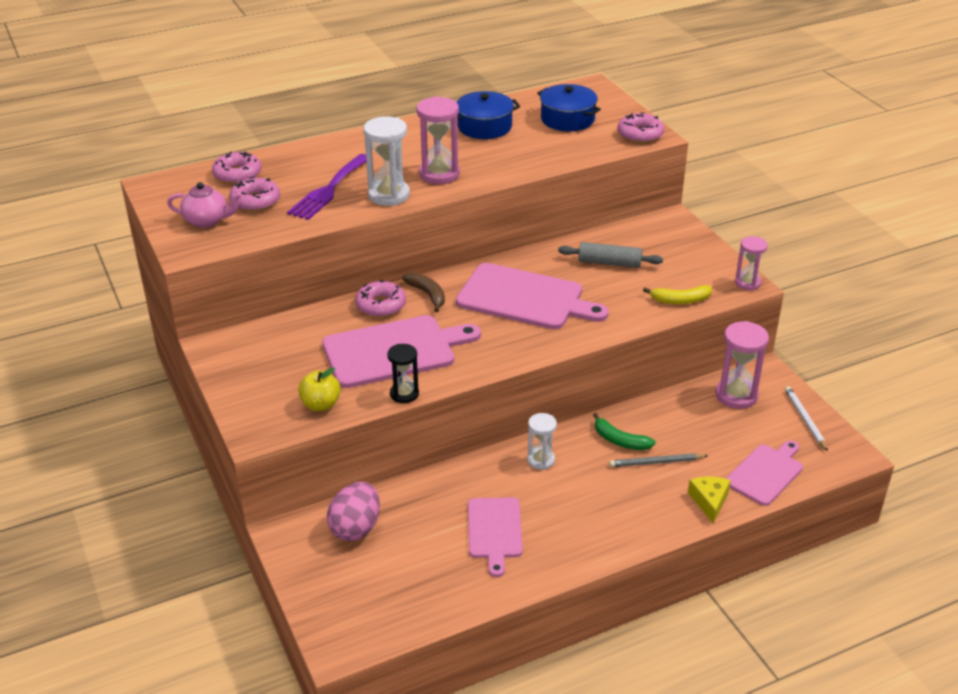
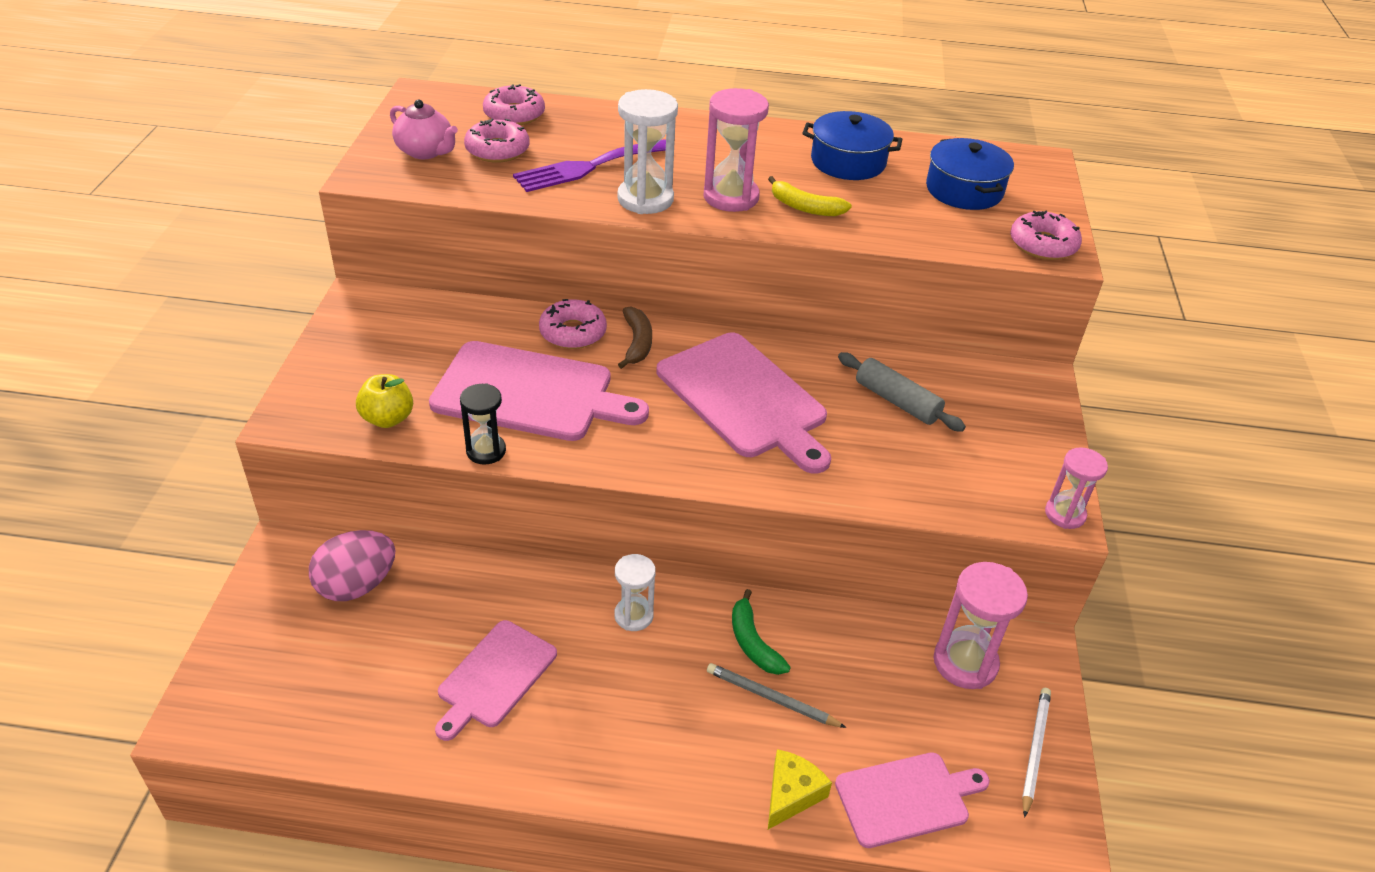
camera: 30 degrees right, 5 degrees up
yellow banana [643,285,712,304] -> yellow banana moved to [768,176,852,216]

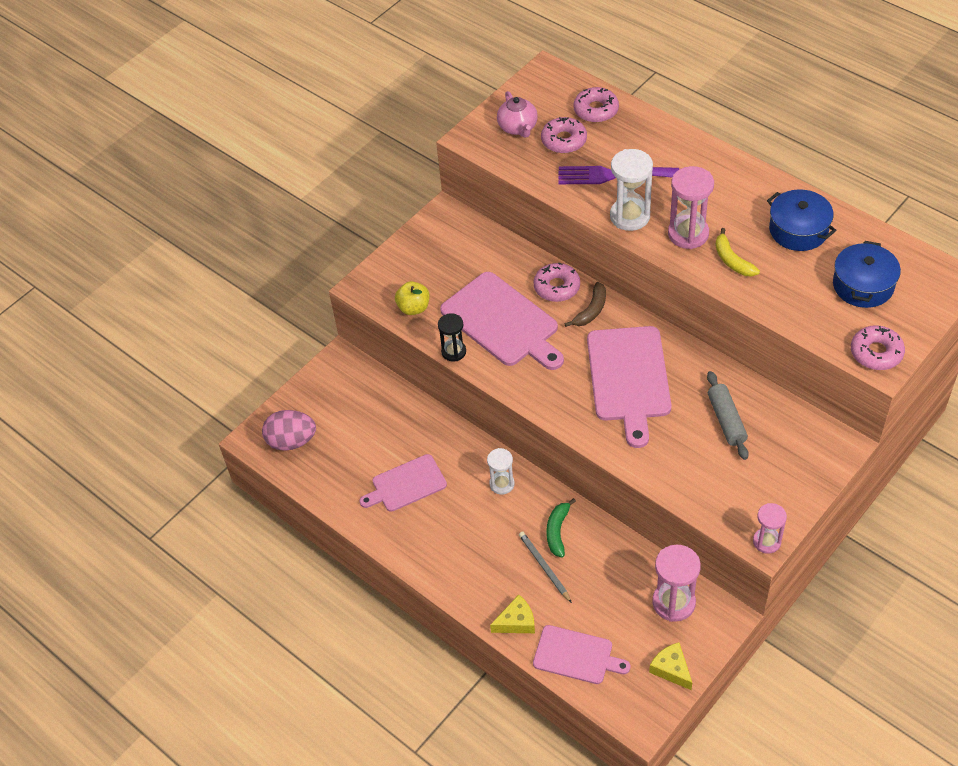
camera: 40 degrees right, 10 degrees up
pink egg [309,530,395,601] -> pink egg moved to [262,410,316,451]
white pencil [1022,688,1051,818] -> yellow cheese [649,642,692,690]

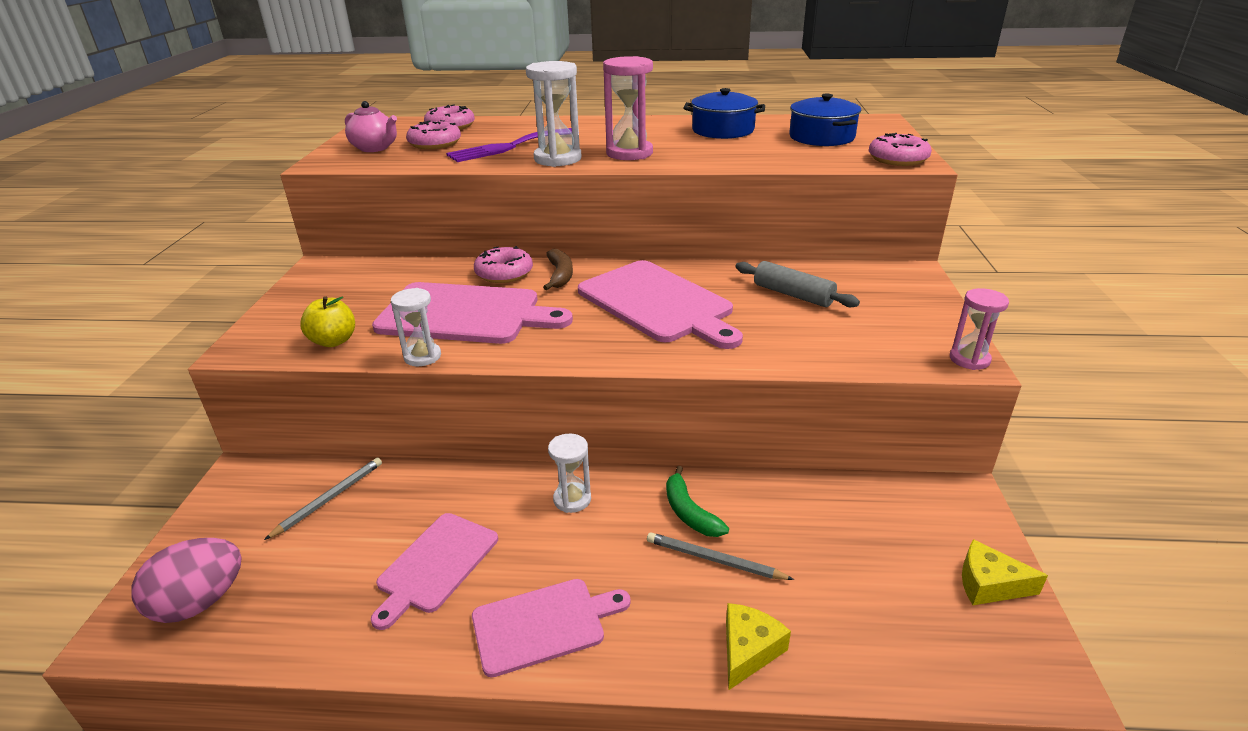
camera: 40 degrees left, 20 degrees down
black hourglass [438,313,466,361] -> white hourglass [391,288,441,366]
pink cutting board [533,625,630,684] -> pink cutting board moved to [472,579,631,678]
pink hourglass [652,545,701,622] -> none
yellow banana [715,228,760,276] -> none
none -> grey pencil [264,458,382,540]

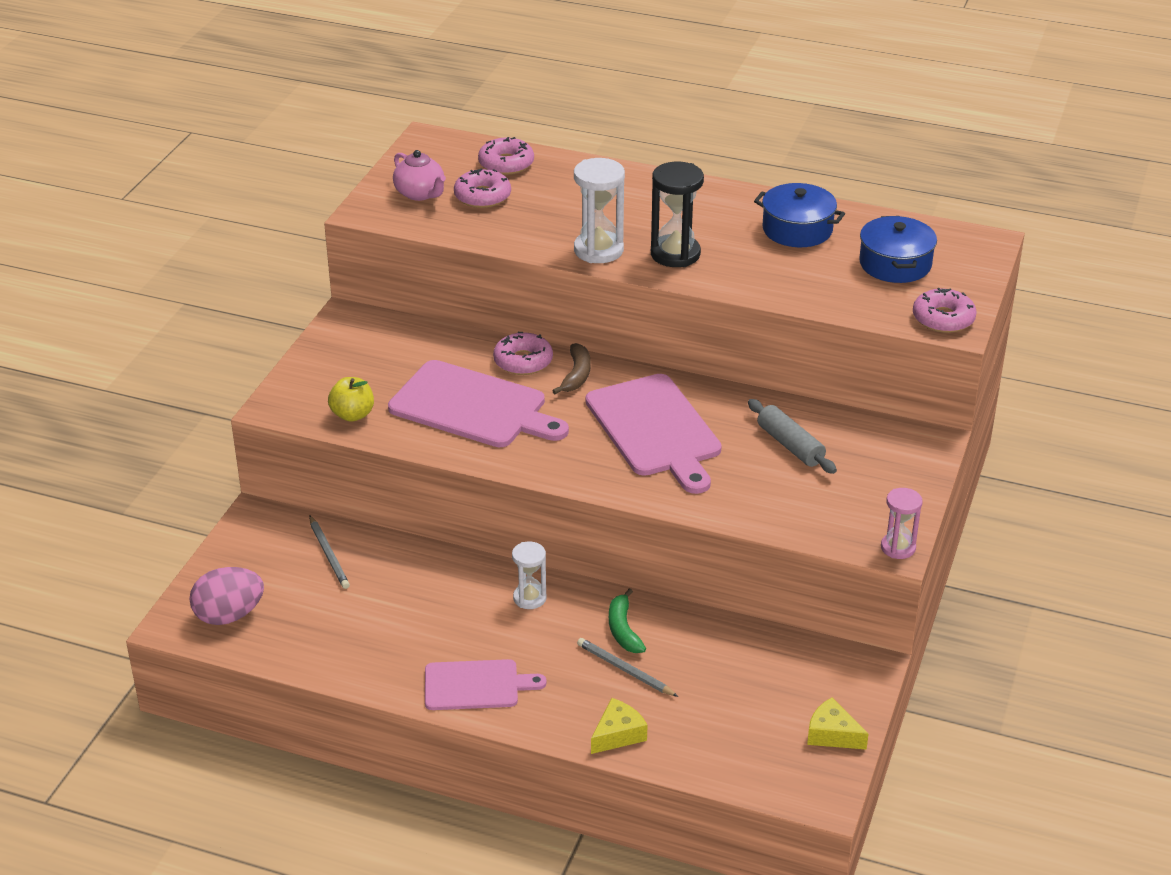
camera: 15 degrees right, 5 degrees up
grey pencil [264,458,382,540] -> grey pencil turned 105 degrees clockwise [309,515,350,589]
pink cutting board [371,513,498,630] -> none
white hourglass [391,288,441,366] -> none
purple fork [446,128,572,162] -> none
pink hourglass [603,56,653,160] -> black hourglass [651,162,704,267]

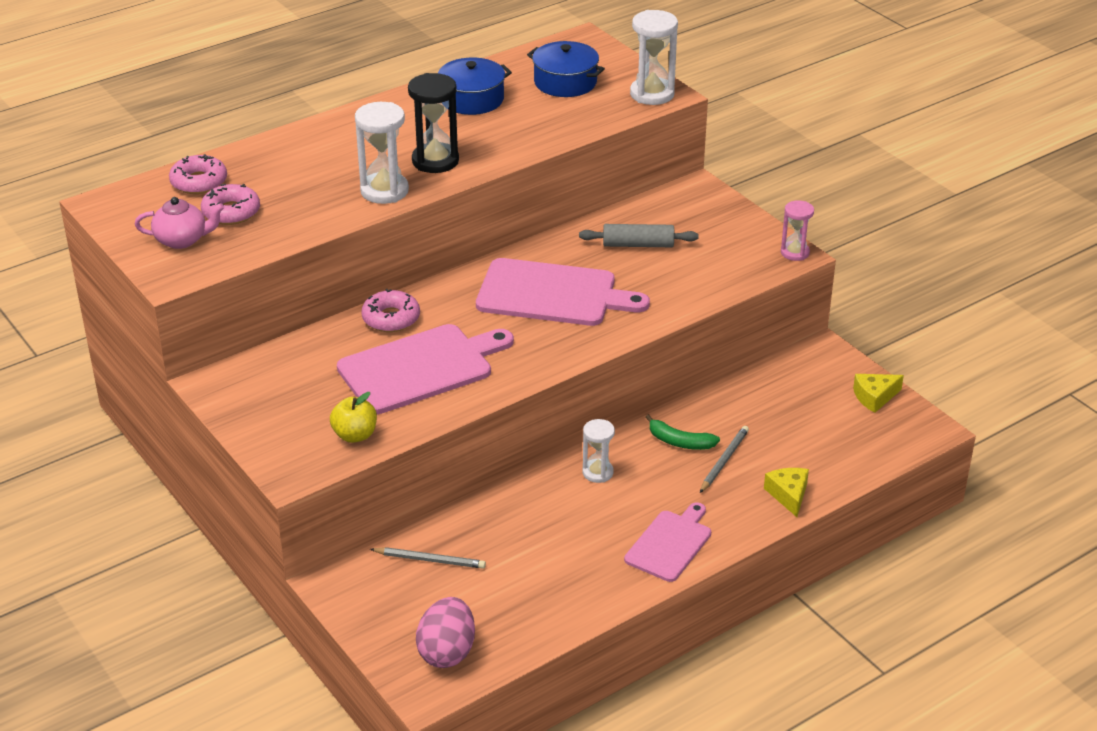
camera: 55 degrees left, 0 degrees up
brown banana [552,343,591,394] -> none
grey pencil [577,638,678,697] -> grey pencil turned 135 degrees clockwise [700,426,749,493]
pink donut [913,288,977,333] -> white hourglass [630,10,678,105]

